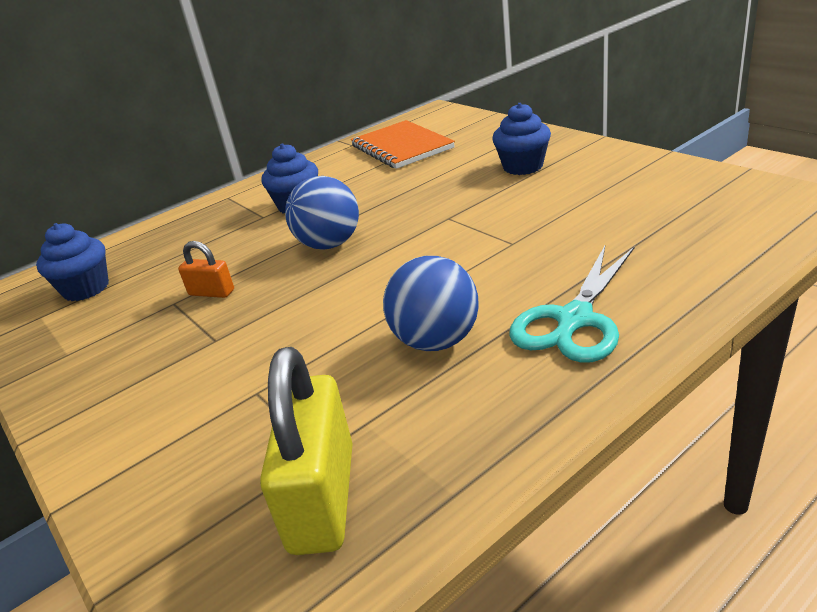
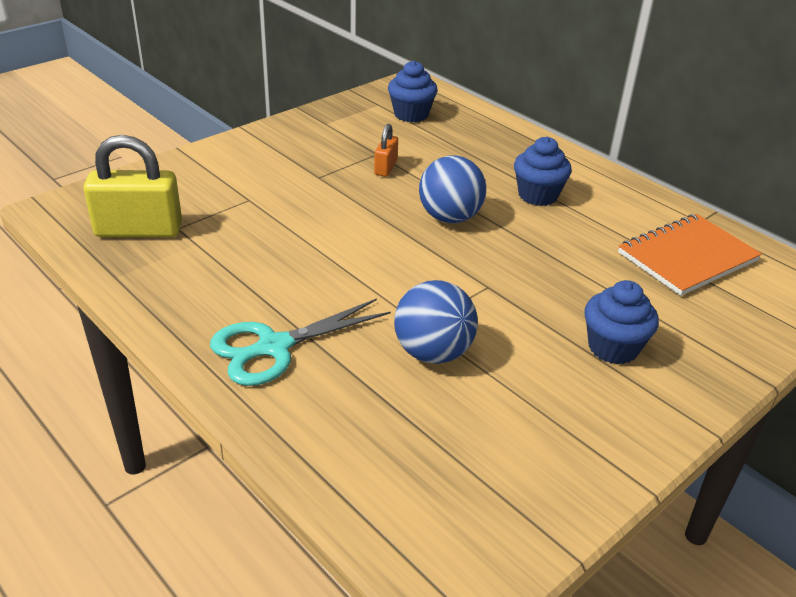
camera: 80 degrees right, 5 degrees up
blue ball [383,256,479,351] -> blue ball moved to [394,280,478,364]
turquoise scissors [509,246,634,363] -> turquoise scissors turned 60 degrees counterclockwise [210,298,391,386]

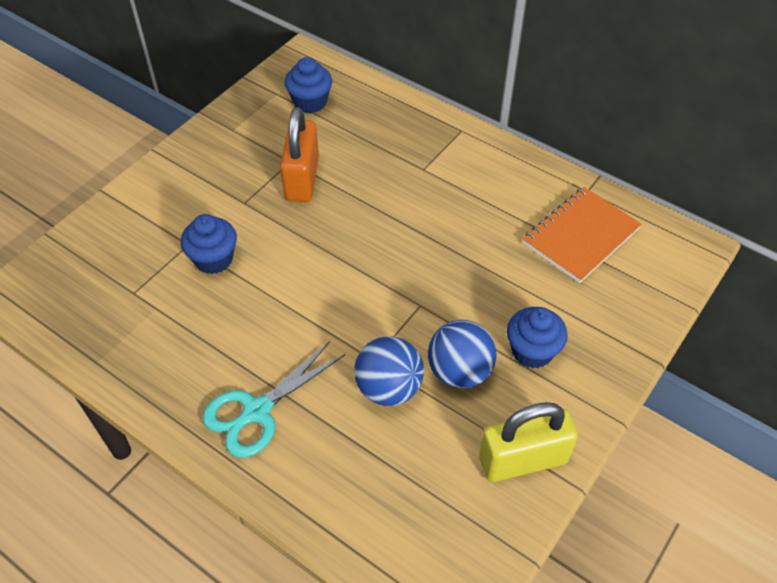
camera: 10 degrees left, 15 degrees up
yellow padlock [84,135,182,237] -> yellow padlock moved to [479,402,578,482]
orange padlock [374,124,398,177] -> orange padlock [280,107,319,202], size x1.96
blue ball [419,156,486,223] -> blue ball moved to [428,320,497,389]
blue cupcake [514,137,572,206] -> blue cupcake moved to [181,214,237,274]

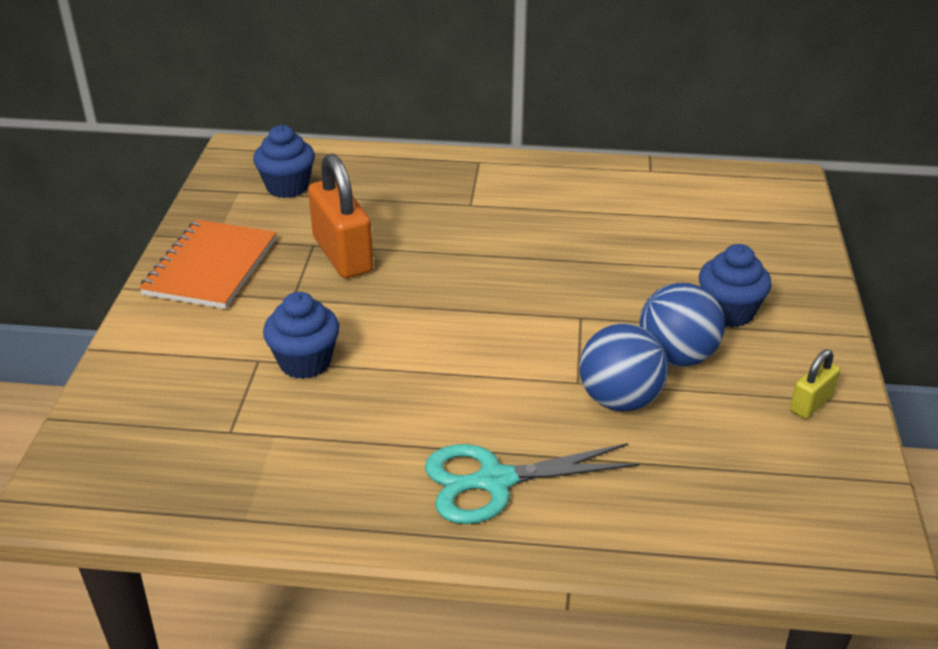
camera: 30 degrees left, 15 degrees down
turquoise scissors [202,341,346,458] -> turquoise scissors turned 60 degrees clockwise [425,443,639,524]
yellow padlock [479,402,578,482] -> yellow padlock [790,349,840,419], size x0.51
orange notebook [523,187,642,283] -> orange notebook moved to [139,220,276,309]

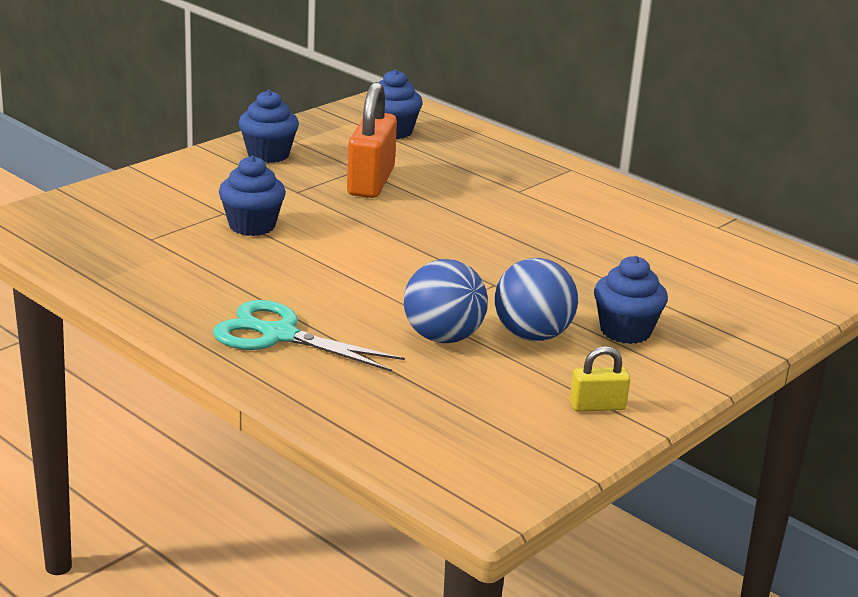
camera: 35 degrees right, 10 degrees down
orange notebook [139,220,276,309] -> blue cupcake [239,90,299,163]

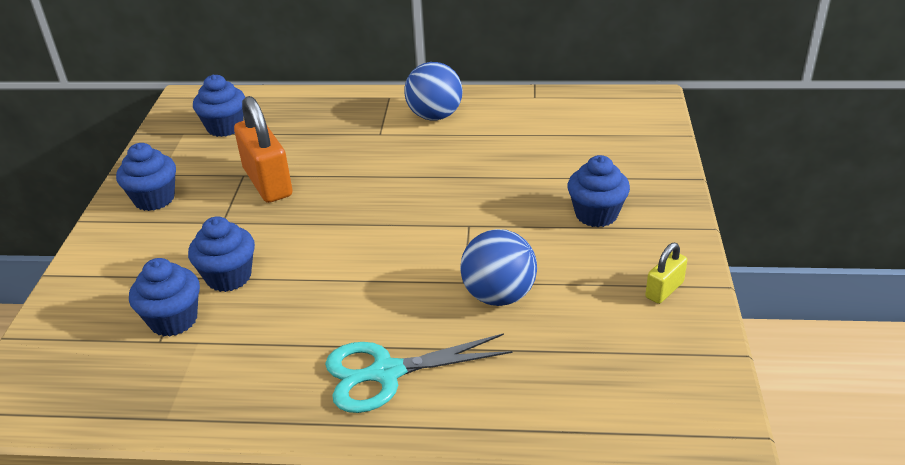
camera: 35 degrees left, 10 degrees up
blue ball [495,258,578,341] -> blue ball moved to [404,62,463,121]
none -> blue cupcake [129,258,200,337]

